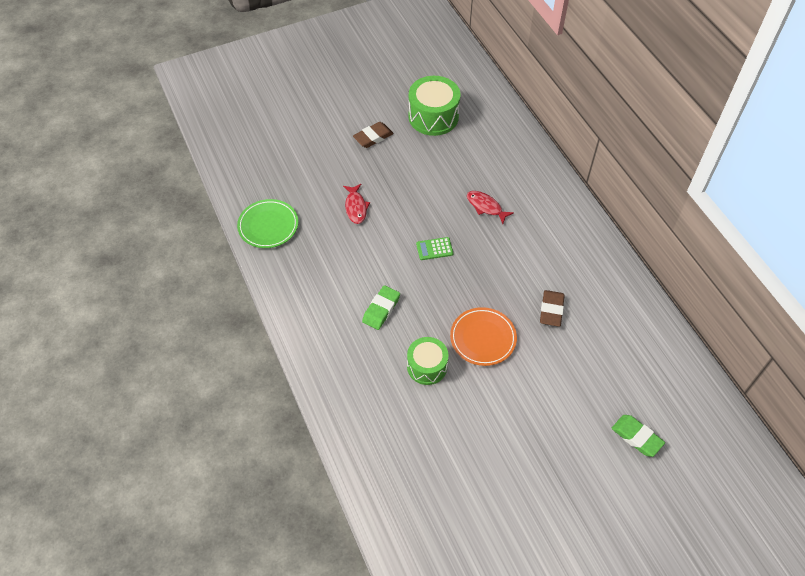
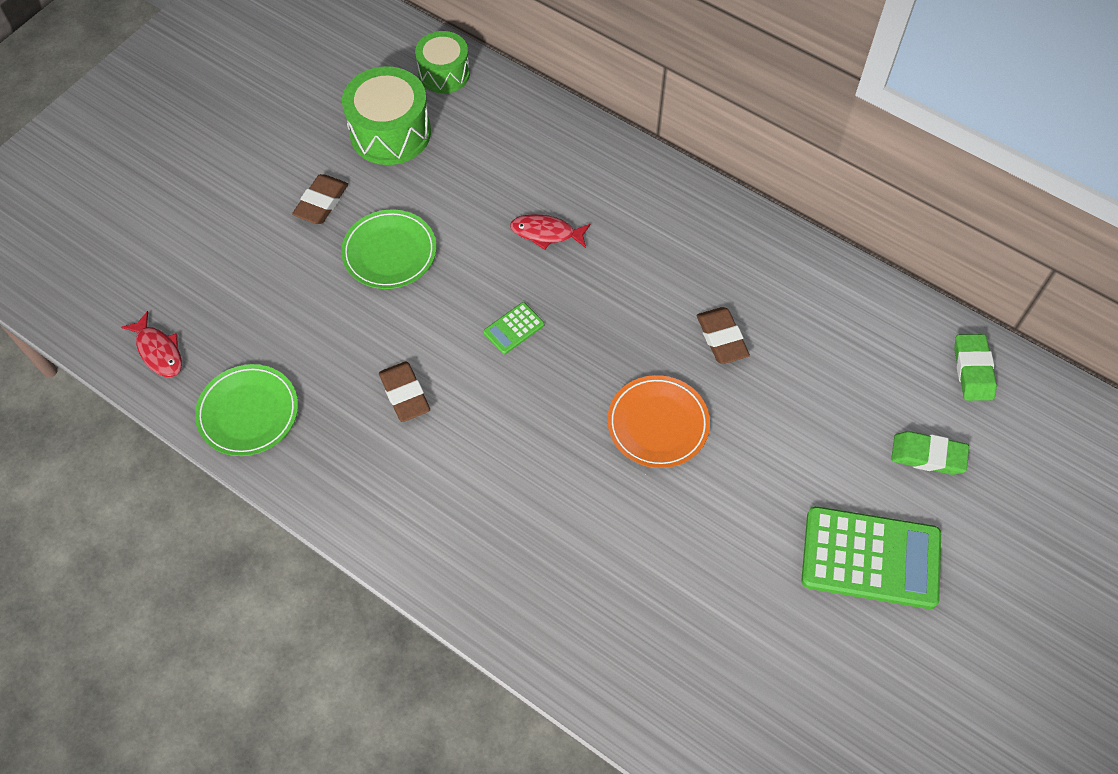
camera: 30 degrees left, 5 degrees up
red fish [343,184,370,224] -> red fish moved to [121,311,182,377]
green eraser [362,285,400,330] -> green eraser moved to [954,334,997,401]
green drum [407,337,448,385] -> green drum moved to [415,31,470,93]
none -> green plate [341,210,436,289]
none -> brown eraser [379,362,430,422]
none -> green calculator [801,506,941,609]

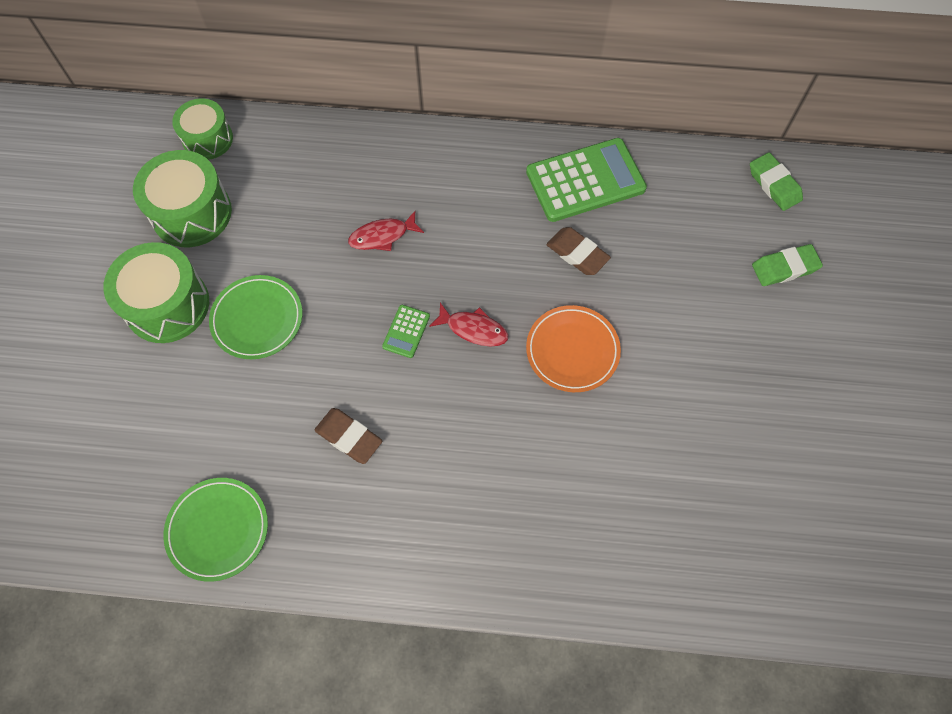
camera: 30 degrees left, 5 degrees up
red fish [121,311,182,377] -> red fish moved to [429,303,508,346]
brown eraser [292,174,348,224] -> green drum [103,242,209,343]
green calculator [801,506,941,609] -> green calculator moved to [526,138,647,222]

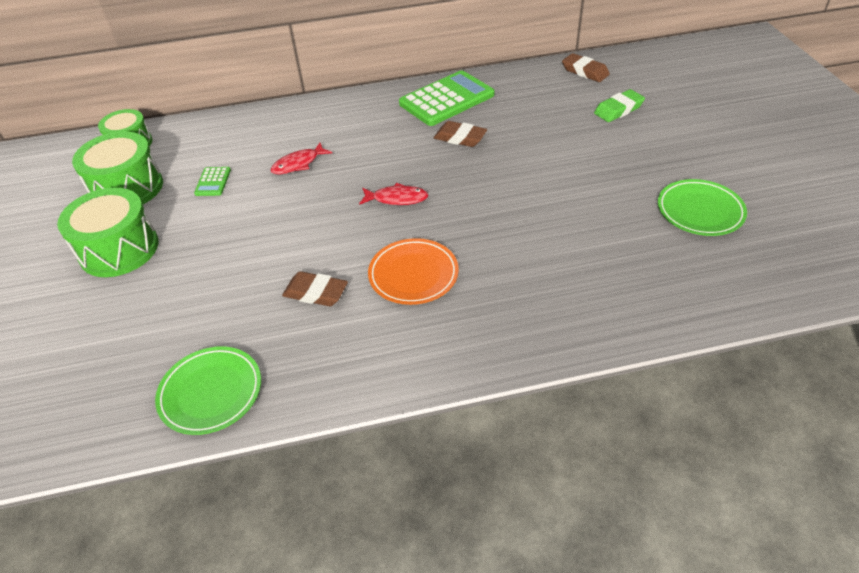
camera: 15 degrees left, 20 degrees down
green plate [209,275,302,359] -> green plate moved to [658,179,747,236]
green calculator [382,305,430,358] -> green calculator moved to [194,167,231,196]
orange plate [526,305,621,392] -> orange plate moved to [368,238,459,305]
green eraser [750,152,803,211] -> brown eraser [562,53,610,82]

